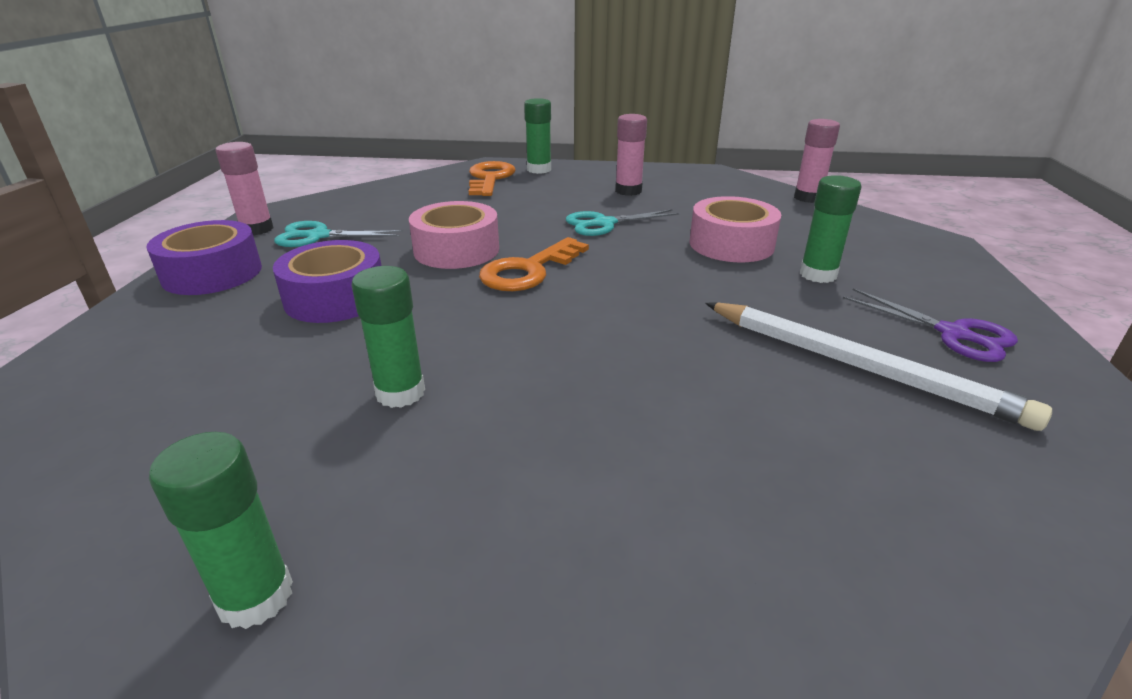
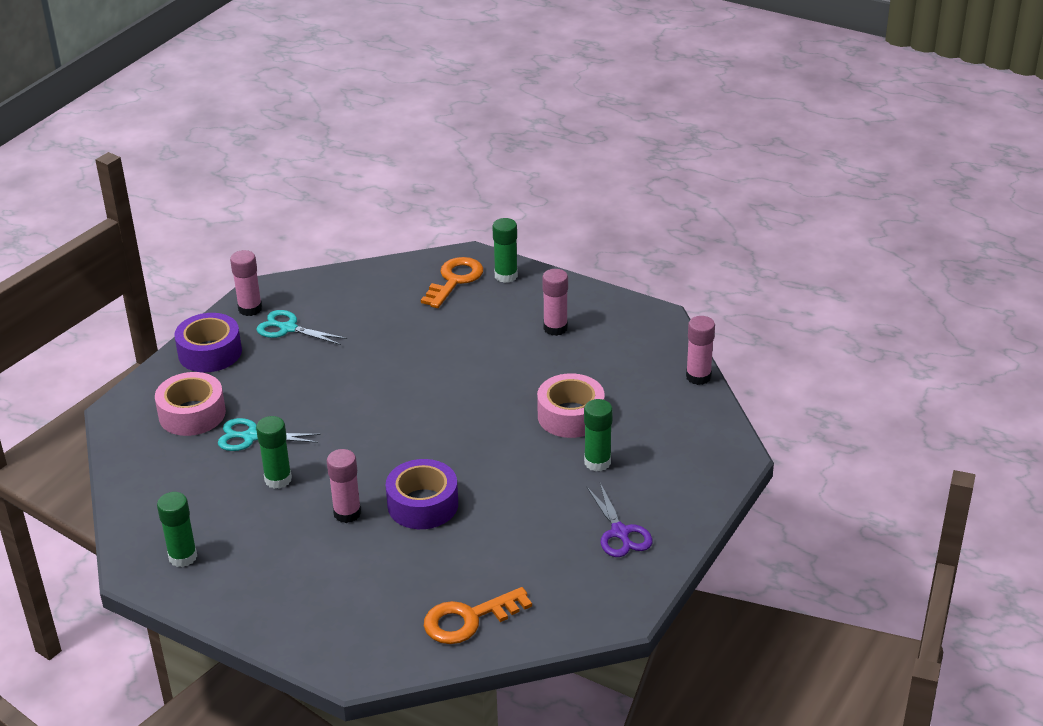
camera: 25 degrees right, 5 degrees up
purple tape [273,240,381,323] -> purple tape moved to [386,459,458,529]
pink tape [409,201,499,269] -> pink tape moved to [155,372,226,436]
orange key [479,237,589,291] -> orange key moved to [424,587,532,644]
turquoise scissors [566,209,680,236] -> turquoise scissors moved to [218,418,321,451]
white pencil [705,302,1052,431] -> none
none -> pink glue stick [327,449,361,523]

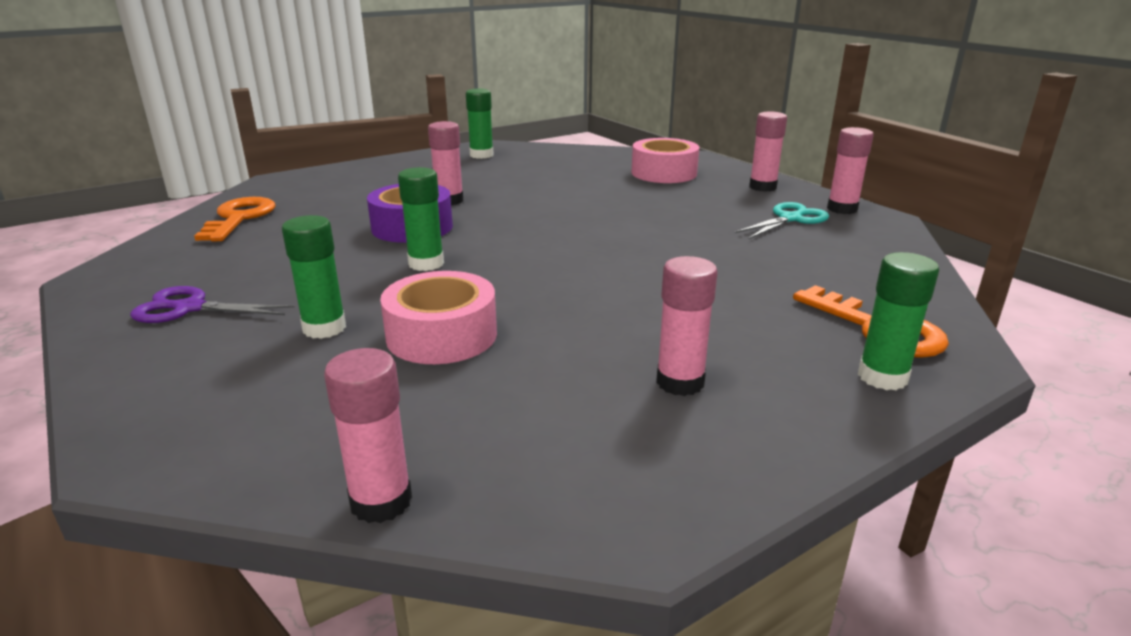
camera: 115 degrees right, 10 degrees down
purple tape [174,313,242,372] -> pink glue stick [749,112,787,192]
turquoise scissors [218,418,321,451] -> none
green glue stick [256,416,292,489] -> green glue stick moved to [398,167,444,271]

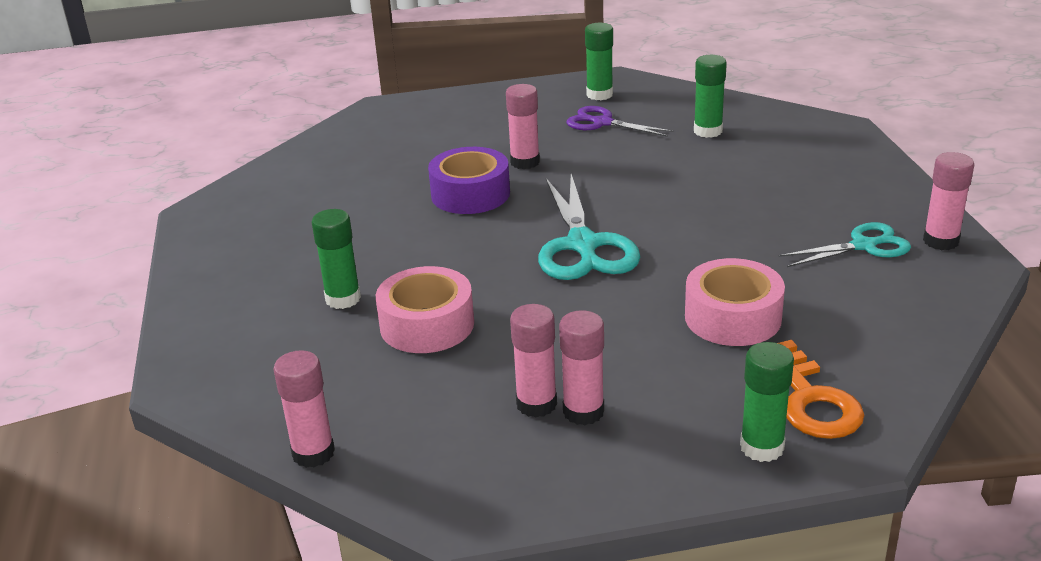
camera: 25 degrees right, 5 degrees up
purple scissors [130,286,295,323] -> purple scissors moved to [566,106,674,137]
orange key [194,197,276,241] -> none
green glue stick [398,167,444,271] -> green glue stick moved to [694,55,727,138]
pink tape [632,138,699,183] -> pink tape moved to [685,258,785,346]
pink glue stick [749,112,787,192] -> pink glue stick moved to [510,304,557,418]
none -> turquoise scissors [538,174,640,280]

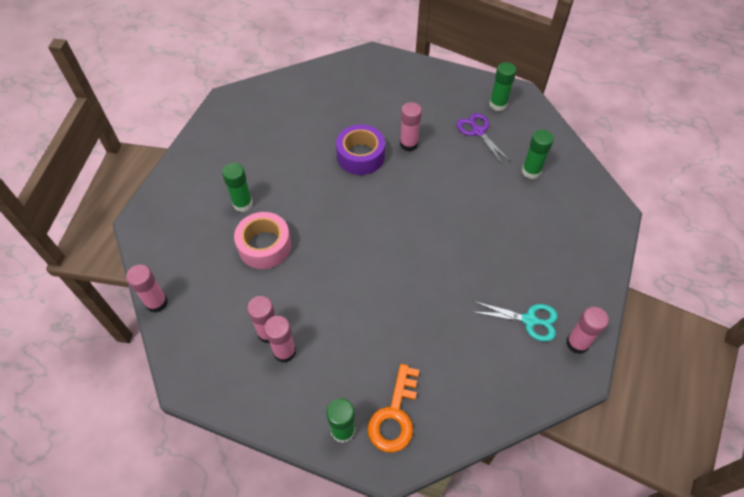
camera: 30 degrees right, 25 degrees up
turquoise scissors [538,174,640,280] -> none
pink tape [685,258,785,346] -> none

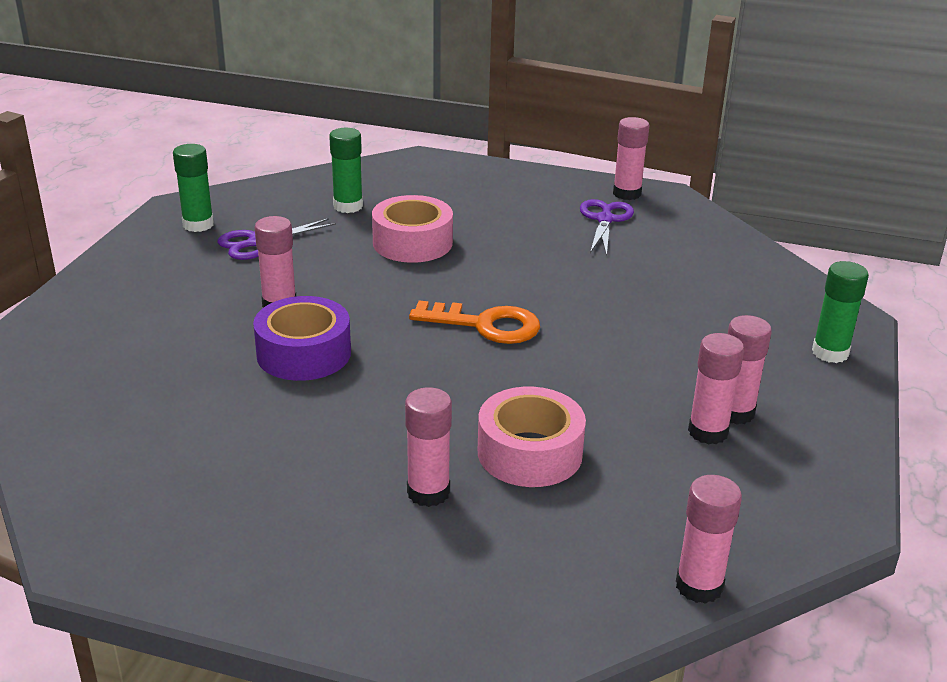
camera: 95 degrees left, 25 degrees down
green glue stick [222,163,253,212] -> pink glue stick [405,387,452,507]
orange key [367,364,419,453] -> orange key moved to [409,301,540,344]
turquoise scissors [473,301,558,342] -> purple scissors [580,199,634,256]
none -> pink tape [372,195,453,263]

